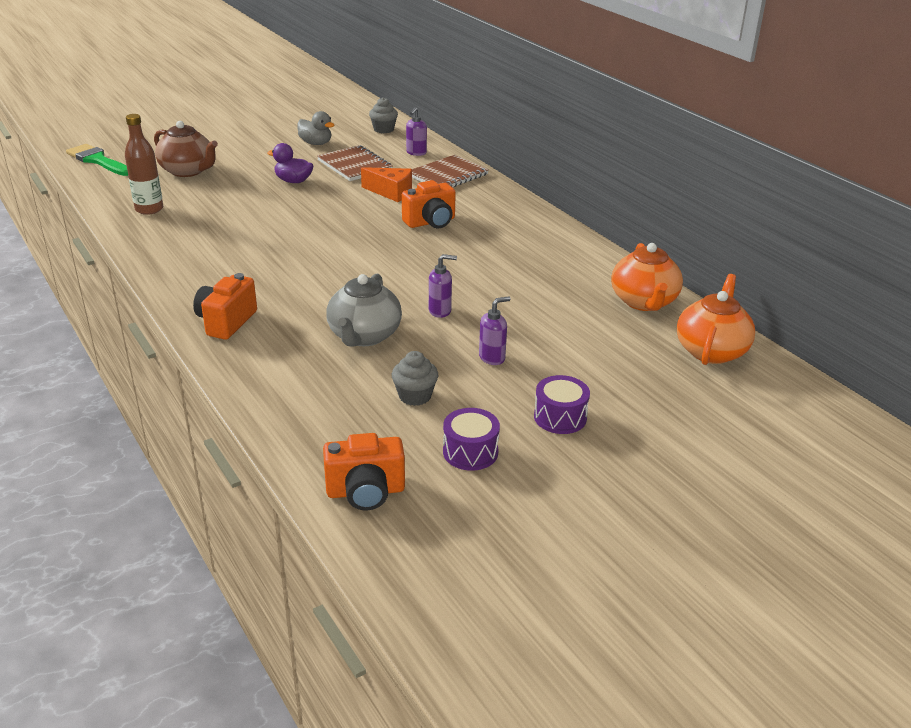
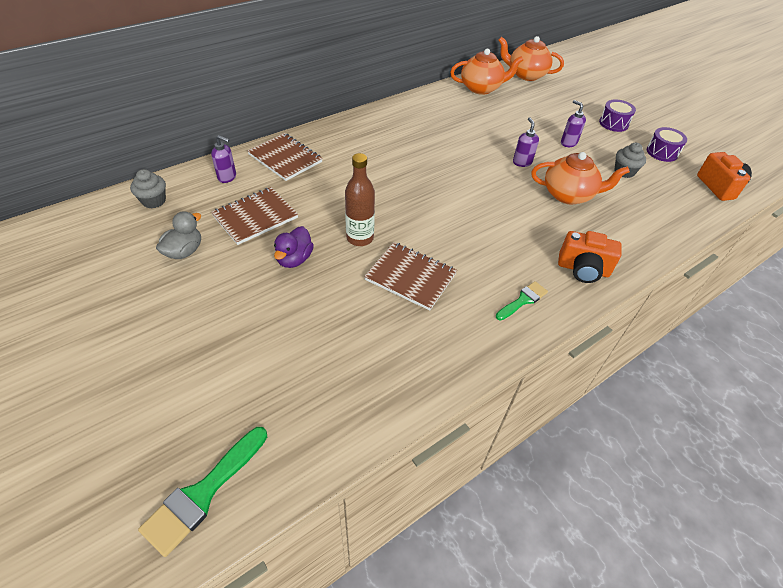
camera: 95 degrees left, 15 degrees up
brown bottle [125,114,163,215] -> brown bottle moved to [345,153,375,246]
brown teapot [154,121,218,177] -> none
grey teapot [326,274,402,347] -> orange teapot [532,152,630,205]
orange cheese [361,167,412,202] -> none
orange camera [402,180,456,228] -> none
none -> brown notebook [364,242,457,311]
none -> green brush [496,281,548,320]

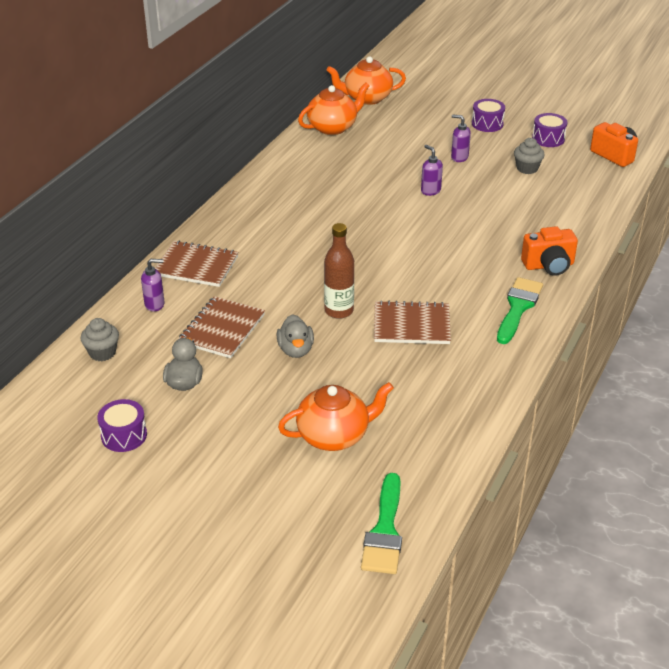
camera: 25 degrees left, 10 degrees down
purple duck [274,226,314,268] -> grey duck [277,314,314,358]
green brush [496,281,548,320] -> green brush [497,277,543,344], size x1.62
orange teapot [532,152,630,205] -> orange teapot moved to [278,382,394,451]
none -> purple drum [97,399,147,452]

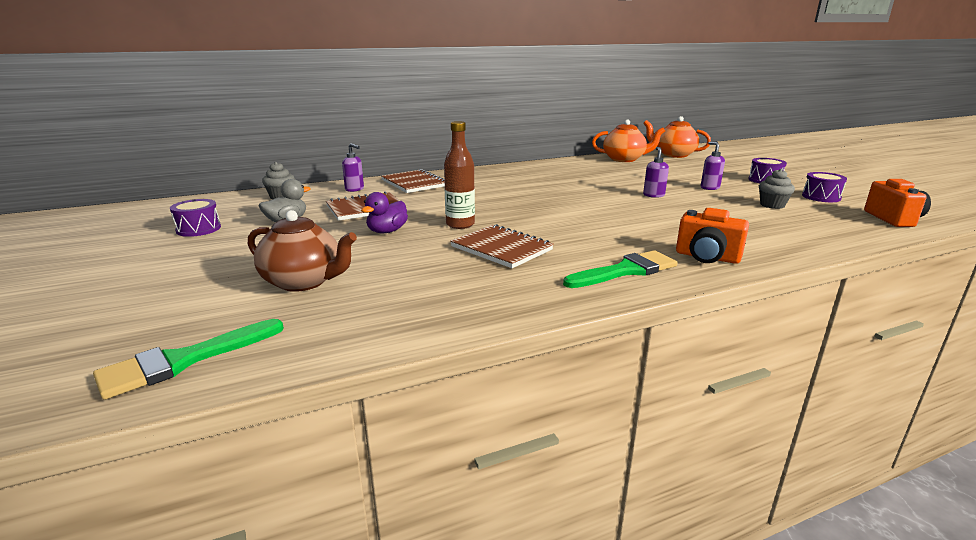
camera: 40 degrees right, 15 degrees down
grey duck [277,314,314,358] -> purple duck [361,192,408,233]
orange teapot [278,382,394,451] -> brown teapot [248,210,357,292]

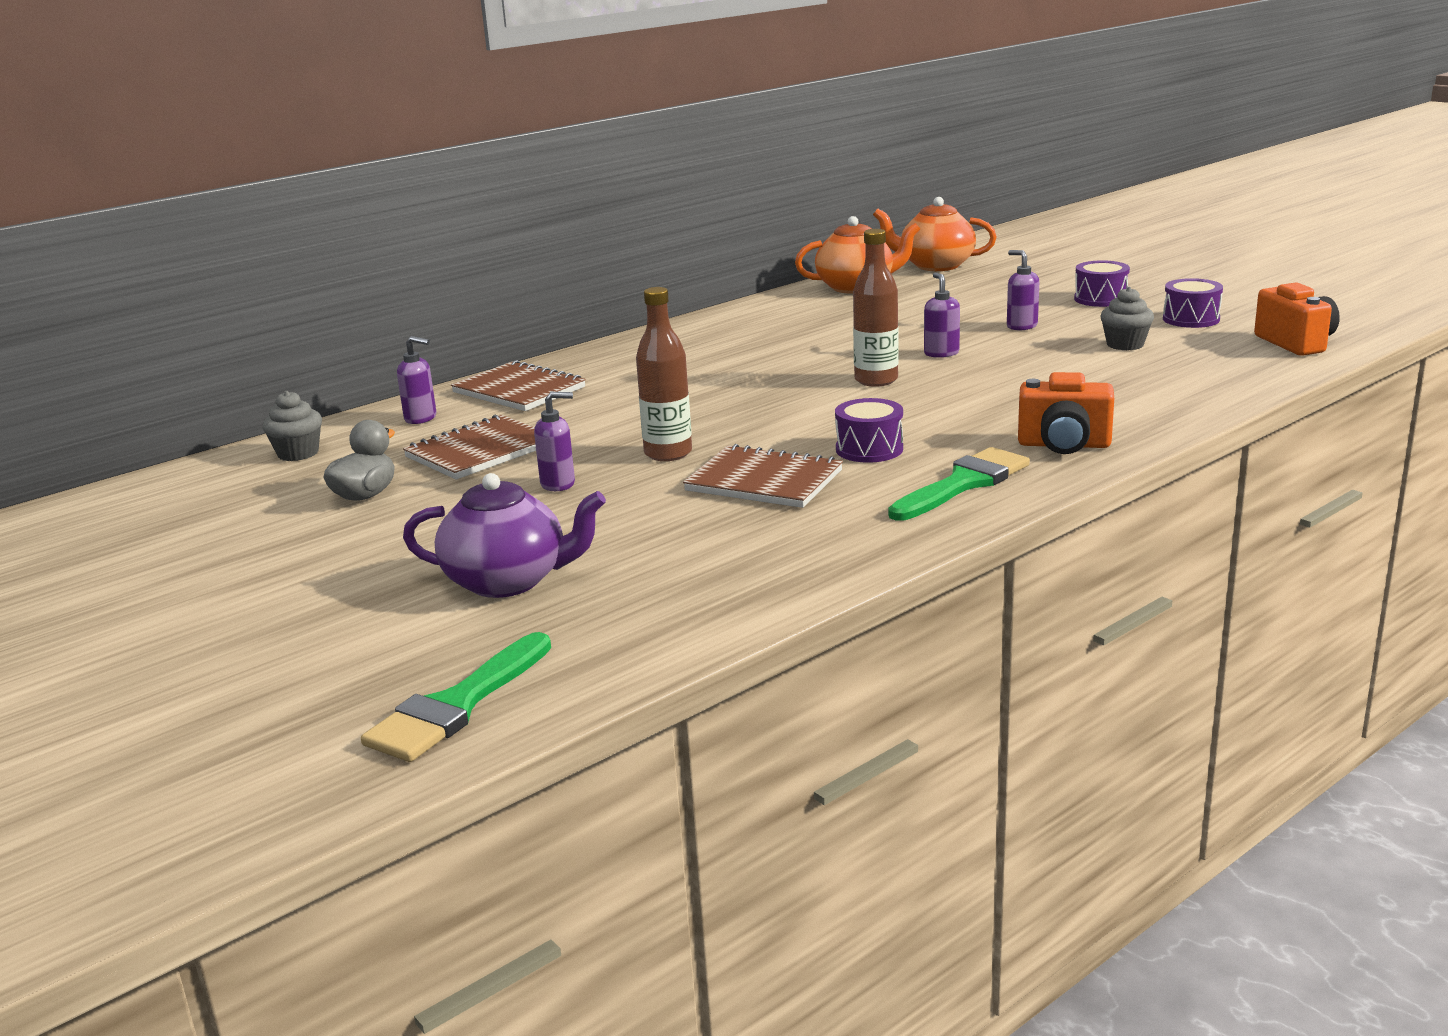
camera: 15 degrees left, 0 degrees up
purple drum [170,199,221,237] -> purple drum moved to [835,398,903,463]
brown teapot [248,210,357,292] -> purple teapot [403,473,606,598]
purple duck [361,192,408,233] -> purple soap dispenser [534,392,575,491]
none -> brown bottle [853,229,898,387]

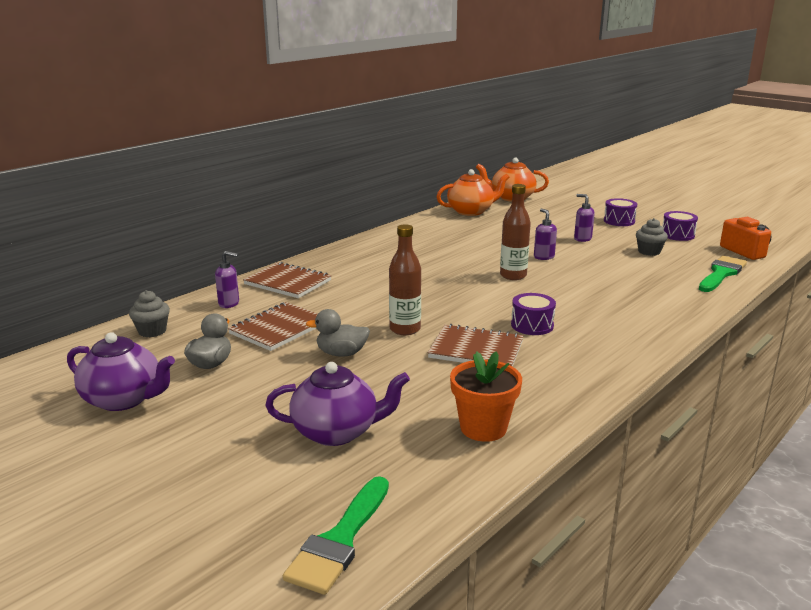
camera: 10 degrees left, 0 degrees up
purple soap dispenser [534,392,575,491] -> grey duck [306,309,370,357]
green brush [888,447,1030,521] -> green brush moved to [699,256,747,292]
orange camera [1018,372,1114,454] -> none
none -> purple teapot [67,332,175,411]
none -> orange flower pot [450,351,522,442]

